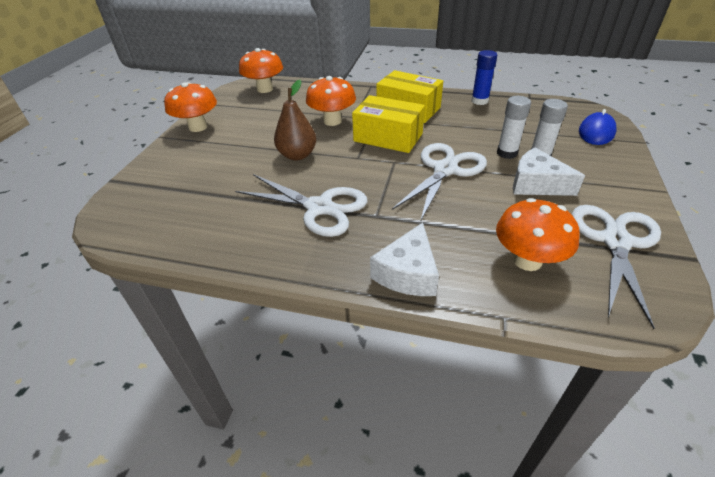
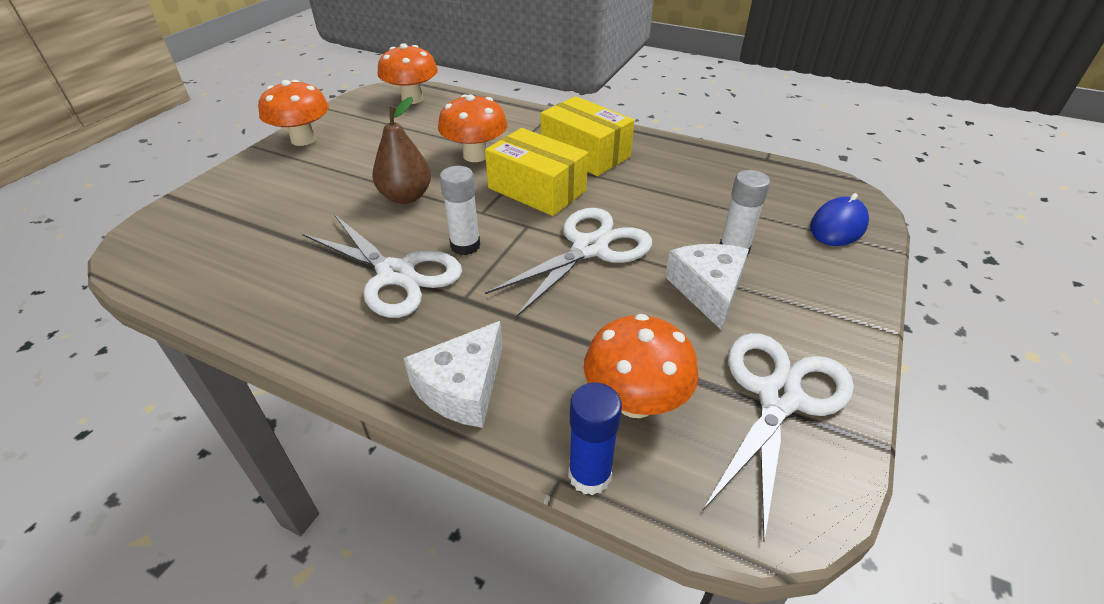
camera: 10 degrees right, 0 degrees up
blue glue stick [471,50,497,105] -> blue glue stick moved to [568,382,622,495]
white glue stick [497,96,531,159] -> white glue stick moved to [440,166,480,255]
white cheese [513,147,585,196] -> white cheese turned 45 degrees clockwise [665,244,749,331]

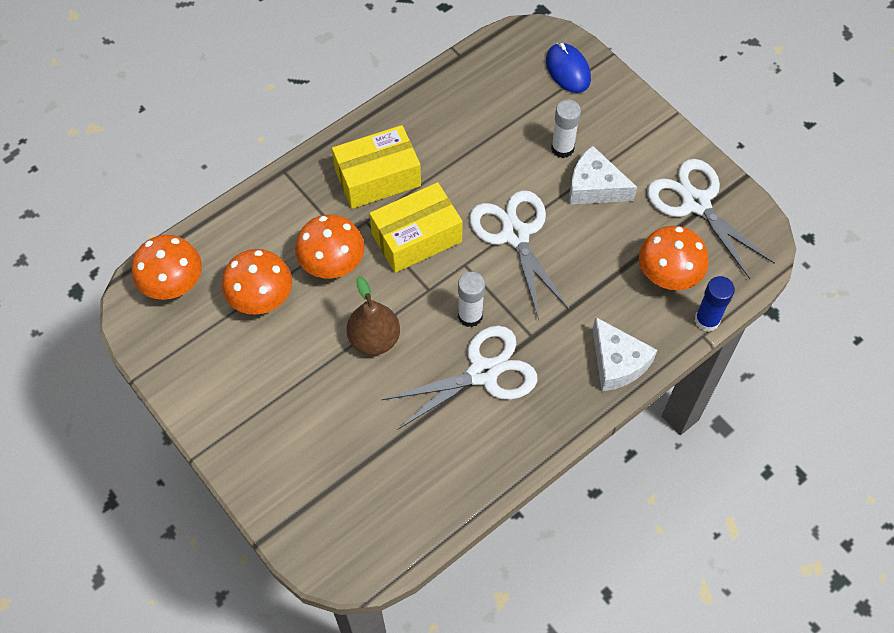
camera: 65 degrees left, 20 degrees up
orange mushroom [258,80,329,146] -> orange mushroom moved to [222,249,292,315]

